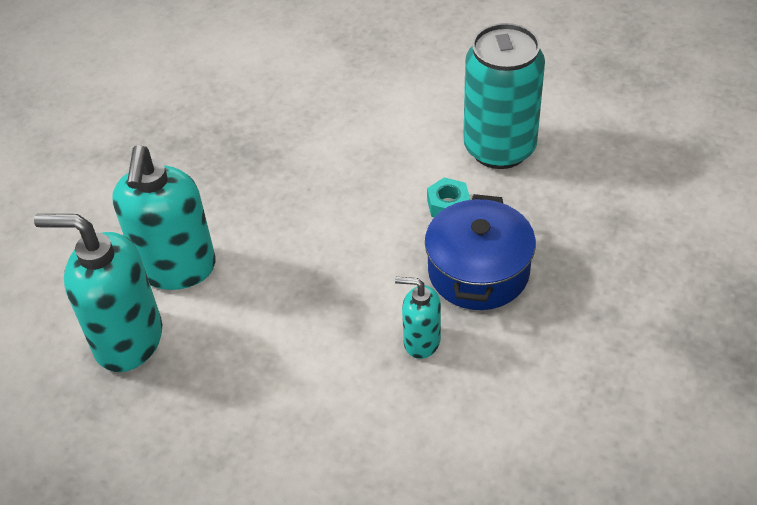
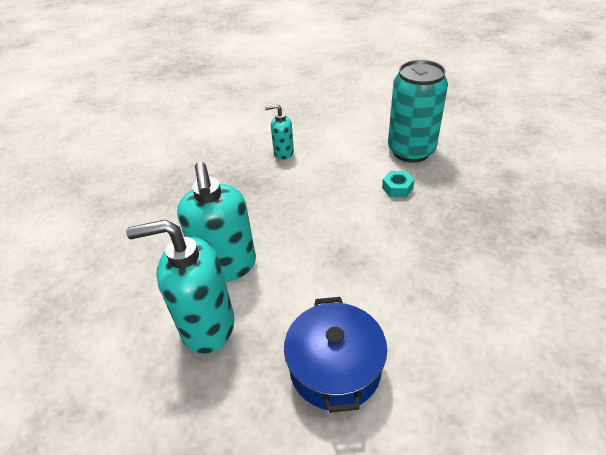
camera: 15 degrees left, 5 degrees down
turquoise soap dispenser [395,277,441,359] -> turquoise soap dispenser moved to [265,104,294,160]
blue pot [425,194,536,310] -> blue pot moved to [284,297,387,413]

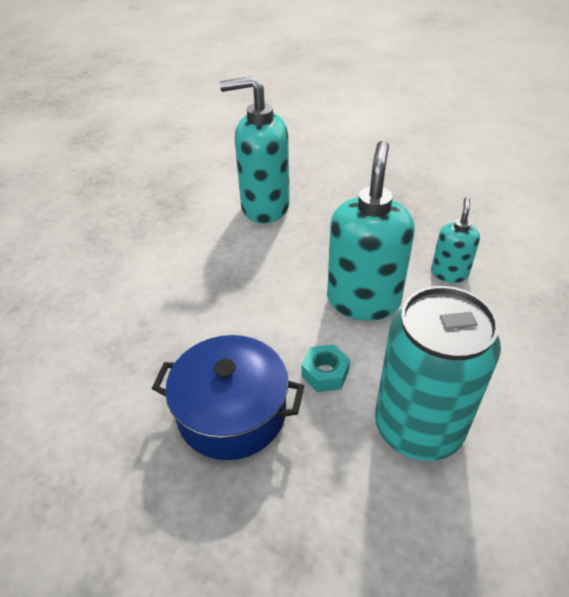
camera: 105 degrees right, 0 degrees up
turquoise soap dispenser [126,219,235,354] -> turquoise soap dispenser moved to [327,140,415,321]
blue pot [284,297,387,413] -> blue pot moved to [152,335,304,460]

